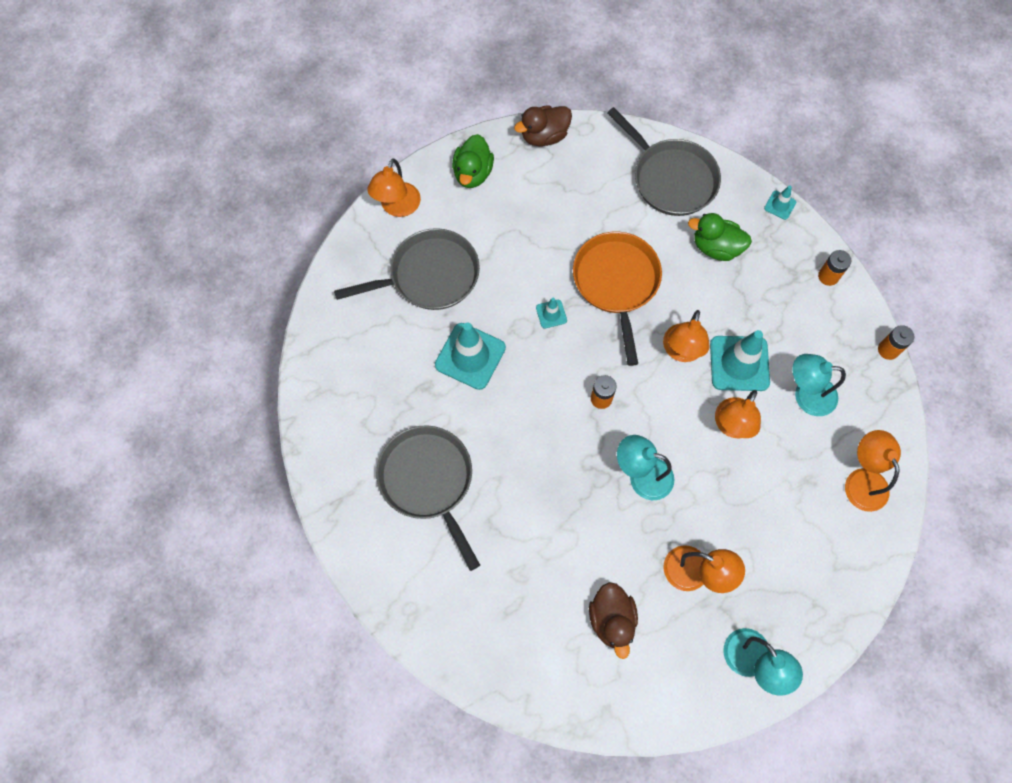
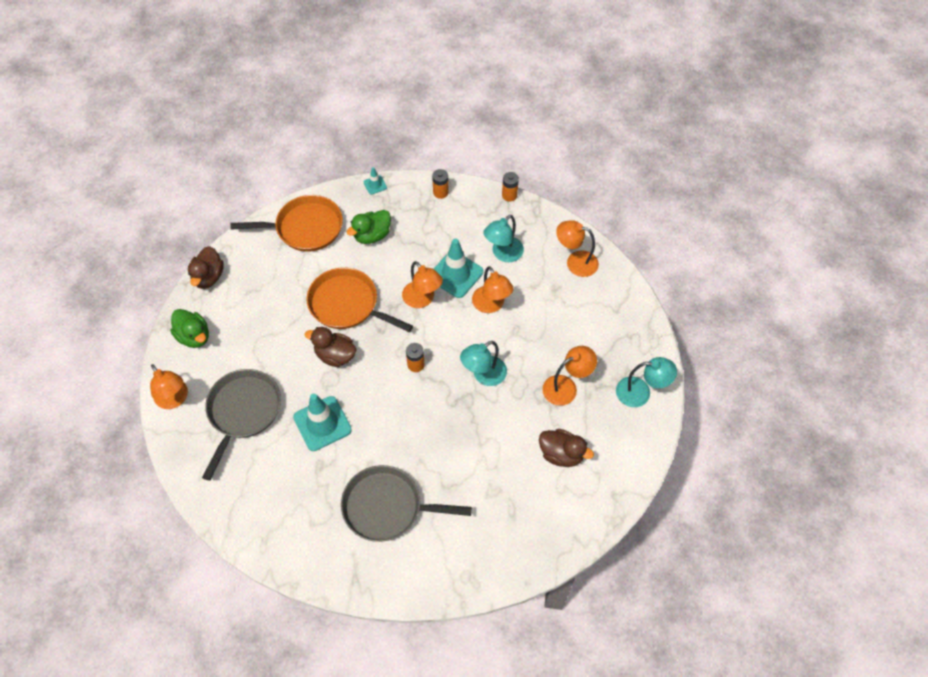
camera: 55 degrees left, 10 degrees down
turquoise traffic cone [536,297,567,329] -> brown duck [305,327,356,367]
grey pan [607,107,721,216] -> orange pan [230,195,343,252]

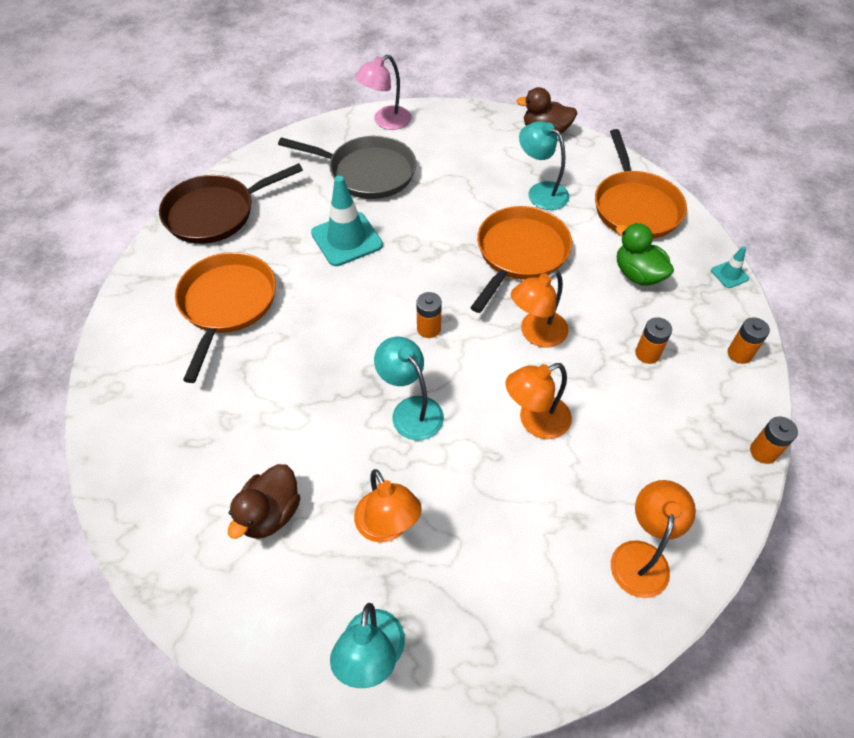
camera: 90 degrees right, 5 degrees down
orange lamp [150,364,188,409] -> pink lamp [355,55,411,130]
green duck [170,309,209,348] -> none
brown duck [305,327,356,367] -> none
grey pan [341,465,472,542] -> orange pan [175,252,276,383]
turquoise traffic cone [434,239,483,298] -> none
turquoise lamp [483,215,524,262] -> turquoise lamp moved to [519,121,569,210]
none -> brown pan [159,163,303,244]
none -> orange battery [635,317,672,364]

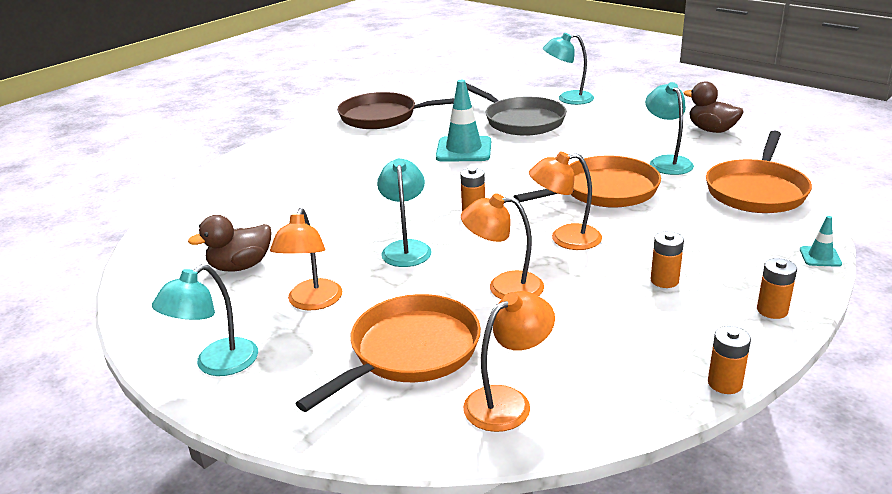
camera: 35 degrees right, 25 degrees down
orange pan [175,252,276,383] -> orange pan moved to [295,294,481,412]
pink lamp [355,55,411,130] -> turquoise lamp [543,33,594,105]
green duck [616,223,674,286] -> none

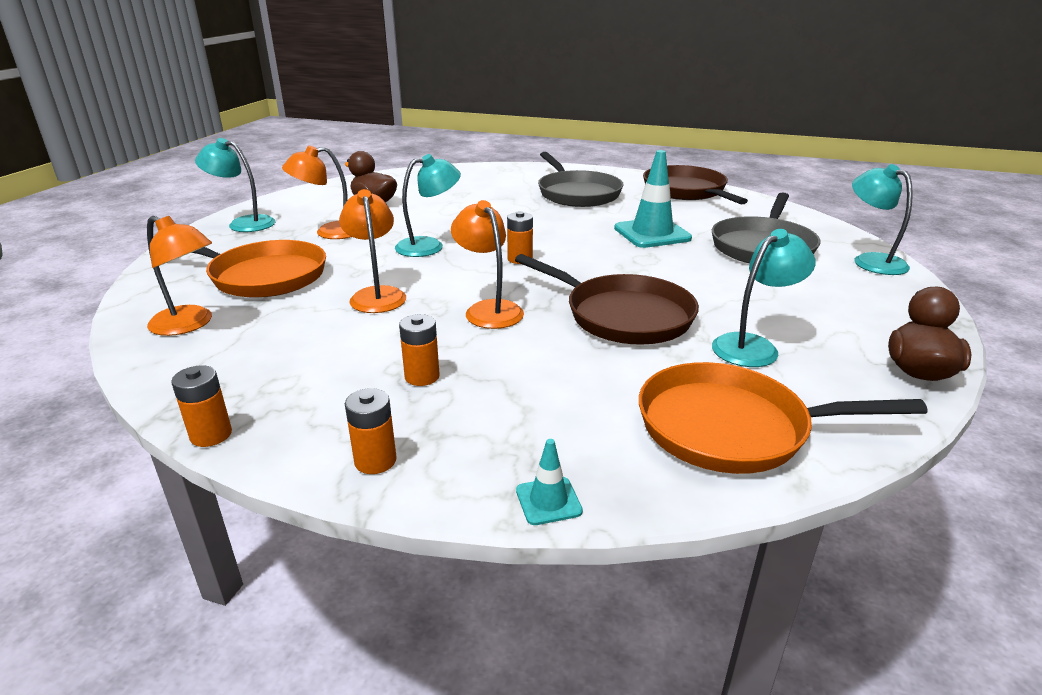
camera: 65 degrees right, 0 degrees up
orange pan [513,156,661,208] -> brown pan [515,254,699,345]
none -> grey pan [538,152,623,207]

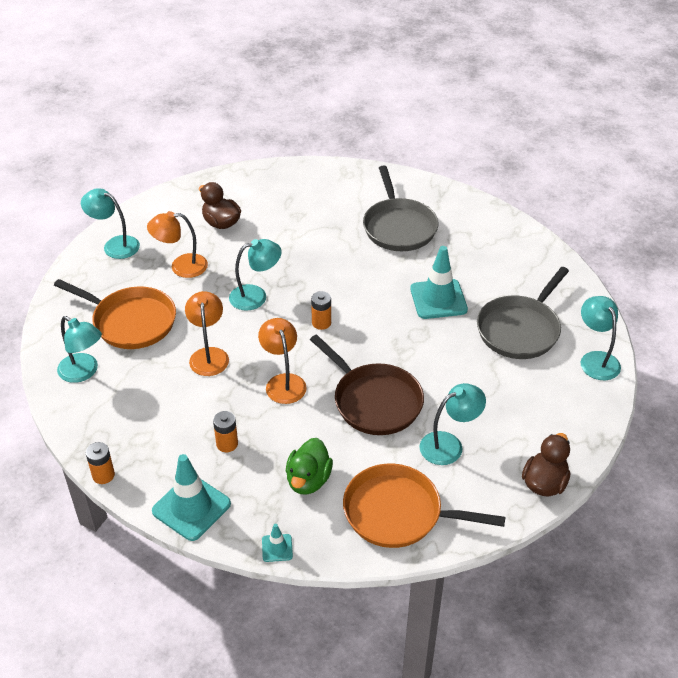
camera: 10 degrees right, 15 degrees up
orange lamp [147,216,212,336] -> turquoise lamp [57,316,102,383]
orange battery [345,388,396,474] -> turquoise traffic cone [152,454,231,541]
brown pan [643,165,748,205] -> none
none -> green duck [286,438,333,495]

